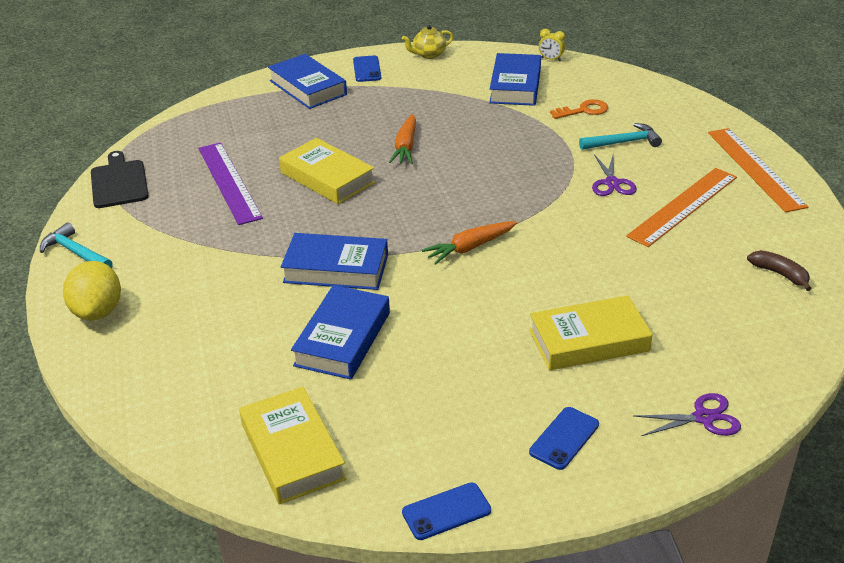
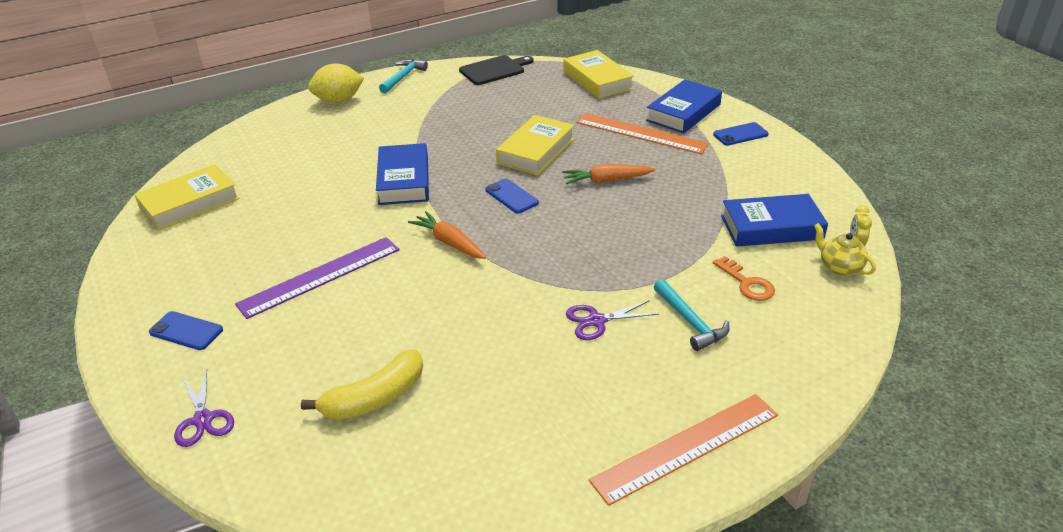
camera: 75 degrees right, 0 degrees up
purple ruler [198,142,263,225] -> purple ruler moved to [235,237,400,319]
blue book [291,285,390,380] -> none
yellow teapot [402,25,453,59] -> yellow teapot moved to [814,223,876,276]
blue phone [402,482,491,540] -> blue phone moved to [485,179,539,213]
yellow book [529,295,653,370] -> yellow book moved to [563,50,634,99]
orange ruler [626,168,737,247] -> orange ruler moved to [576,113,709,154]
brown banana [747,250,812,291] -> none
none -> yellow banana [301,349,423,420]

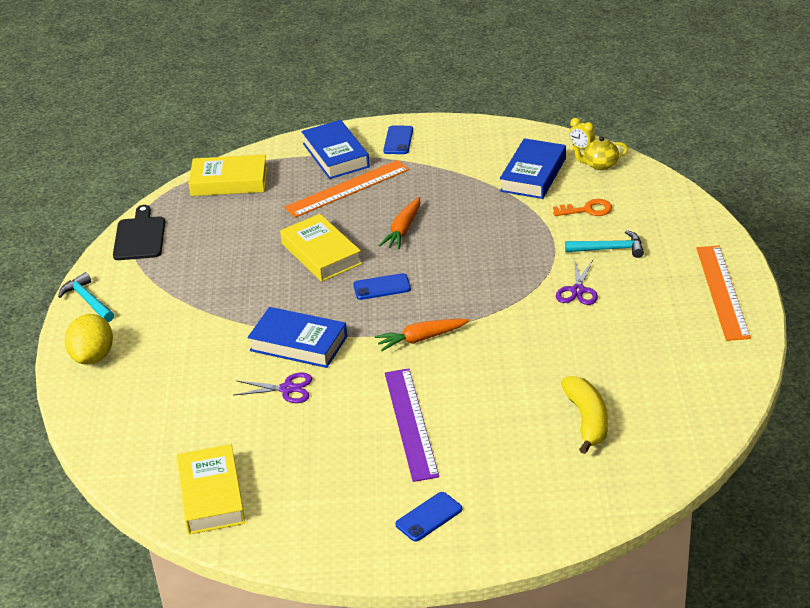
camera: 60 degrees left, 0 degrees up
purple scissors [174,370,234,447] -> purple scissors moved to [234,373,312,403]

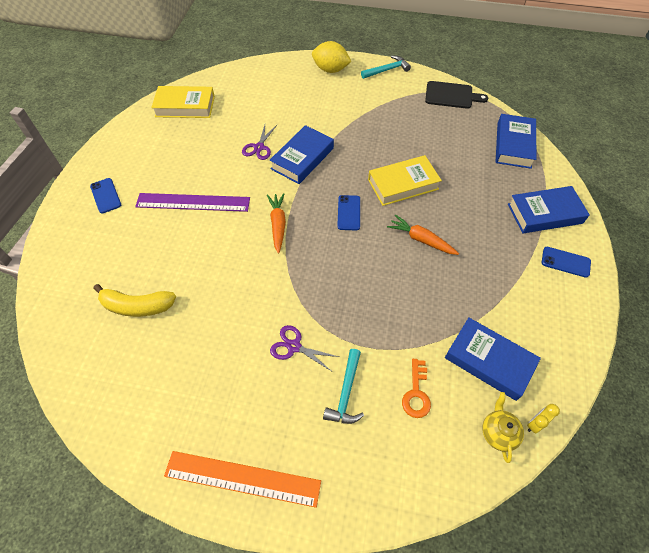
camera: 100 degrees right, 20 degrees up
yellow book [188,154,268,196] -> blue book [496,114,536,169]
orange ruler [284,160,409,218] -> none

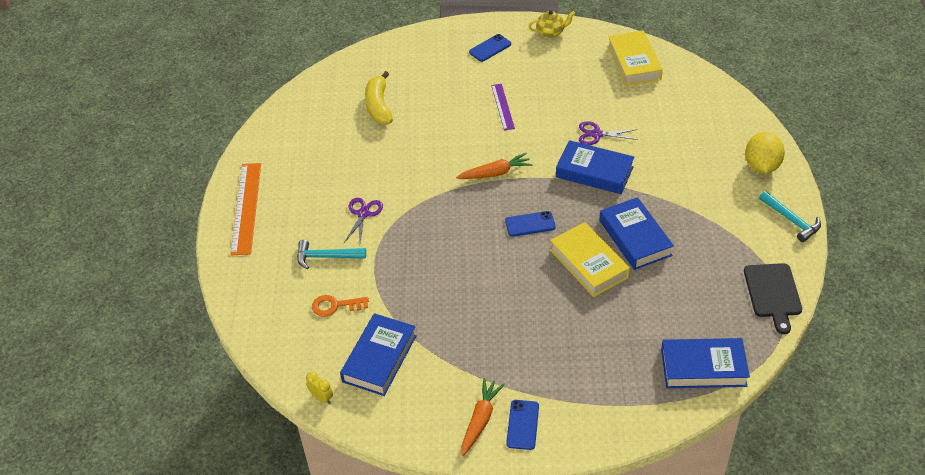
camera: 80 degrees right, 10 degrees down
purple ruler [135,193,250,212] -> purple ruler [491,84,515,130], size x0.59
orange carrot [387,215,459,255] -> orange carrot moved to [462,378,505,456]
yellow teapot [482,392,524,463] -> yellow teapot moved to [529,10,575,38]
blue book [508,186,590,233] -> blue book moved to [599,197,674,270]

